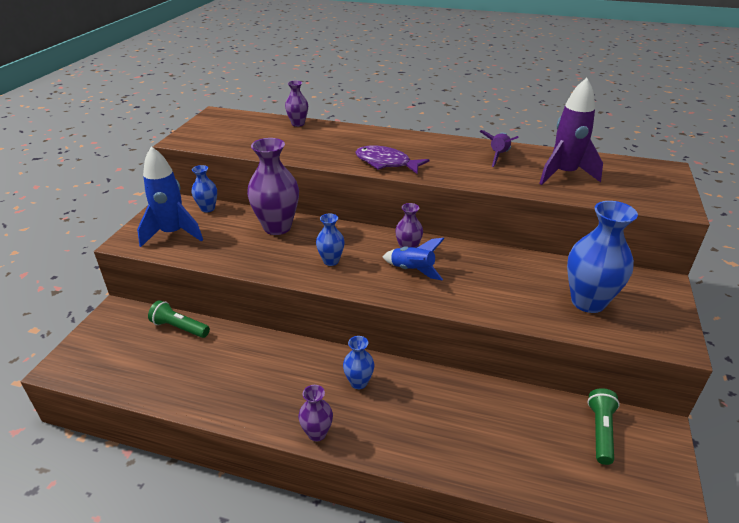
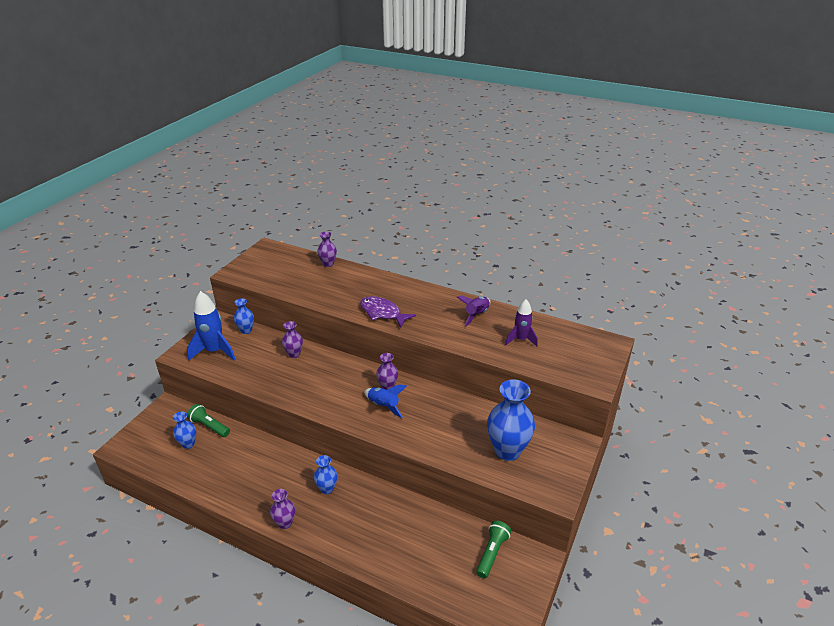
camera: 10 degrees right, 0 degrees up
purple vase [247,138,299,235] -> purple vase [282,321,303,358], size x0.52
blue vase [316,213,345,266] -> blue vase moved to [173,412,196,449]
purple rocket [539,78,603,185] -> purple rocket [505,299,538,347], size x0.63

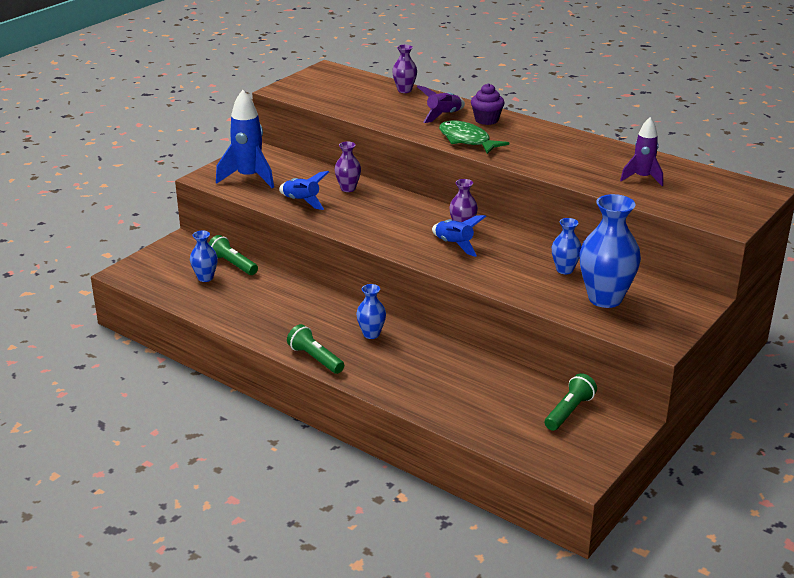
camera: 10 degrees right, 5 degrees down
blue vase [234,298,254,334] -> blue vase moved to [552,218,582,274]
purple vase [270,489,295,529] -> green flashlight [287,324,344,374]
purple fish [360,296,416,328] -> green fish [439,121,509,154]
purple rocket [457,296,490,327] -> purple rocket moved to [417,85,465,123]
none -> blue rocket [279,171,329,210]
none -> purple cupcake [471,83,505,125]

